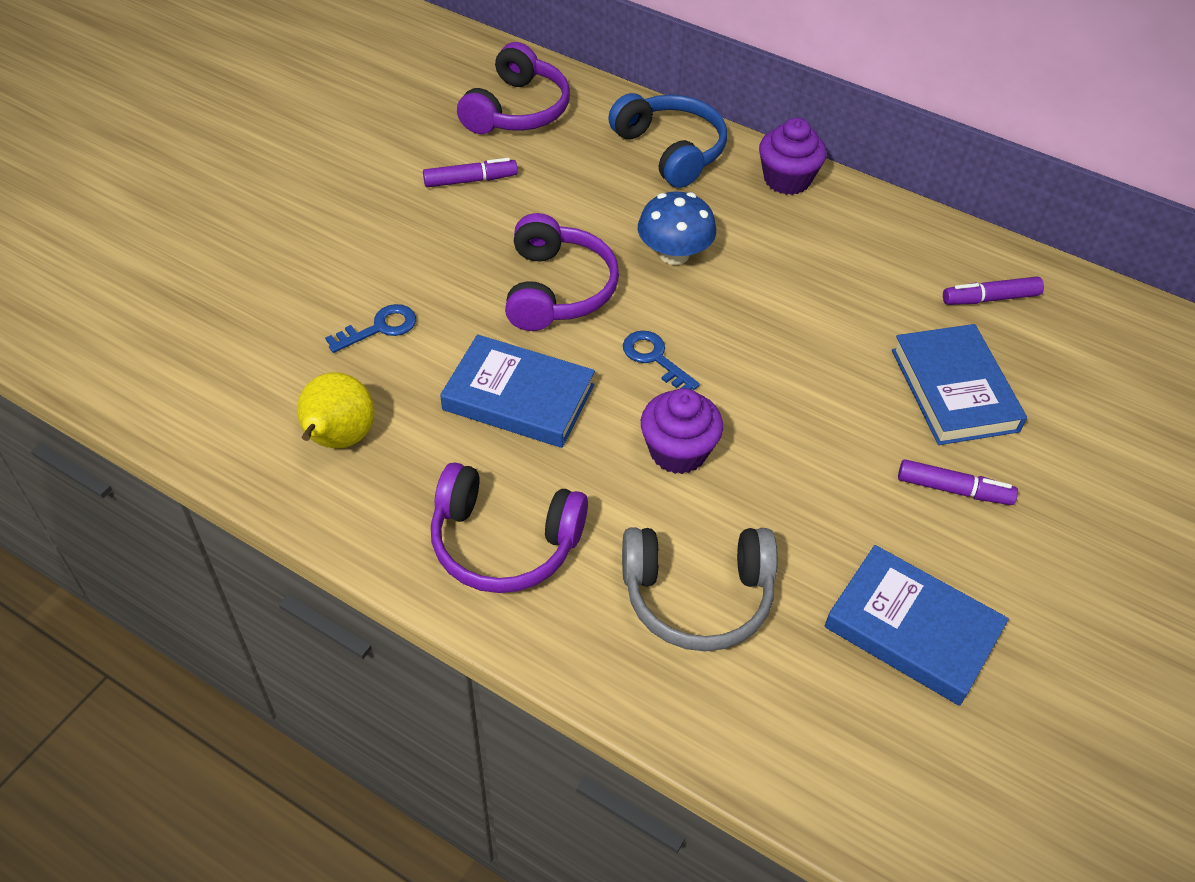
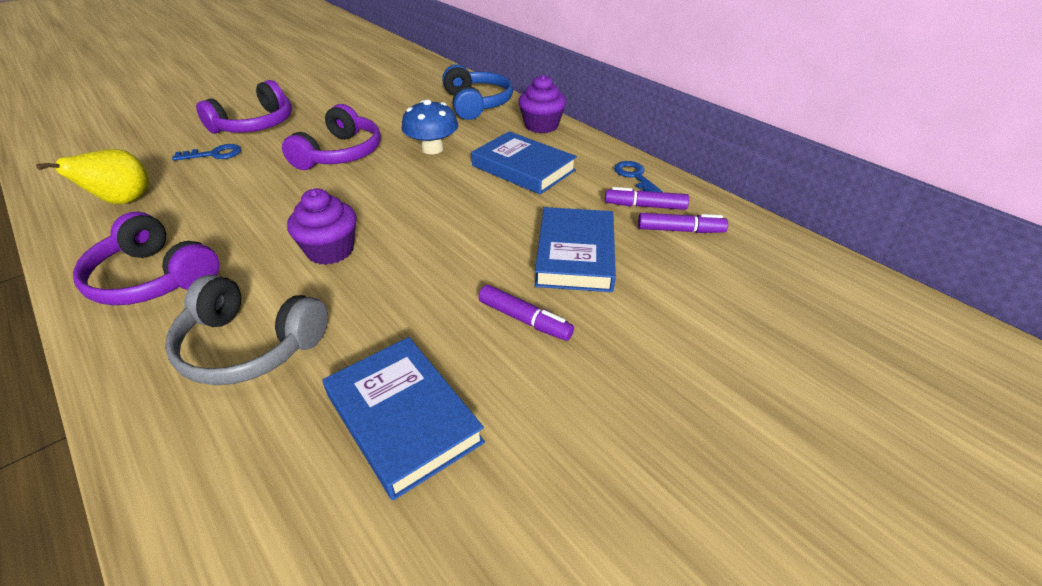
camera: 20 degrees right, 10 degrees down
purple marker [423,158,518,187] -> purple marker moved to [638,213,728,233]
blue book [440,334,595,448] -> blue book moved to [471,131,577,195]
purple headphones [457,42,570,134] -> purple headphones moved to [196,80,292,134]
blue key [623,331,700,390] -> blue key moved to [614,161,663,192]

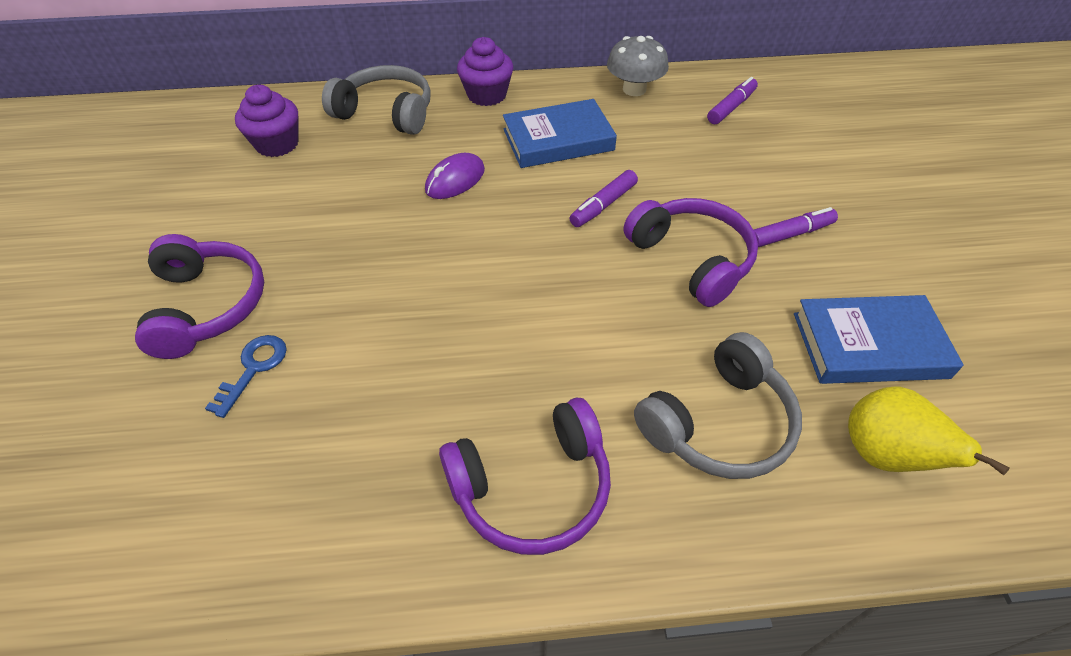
camera: 55 degrees left, 10 degrees up
yellow pear [36,149,149,204] -> yellow pear moved to [848,386,1010,475]
purple headphones [282,104,381,170] -> purple headphones moved to [624,198,758,307]
purple cupcake [287,188,357,265] -> purple cupcake moved to [235,85,299,157]
blue mushroom [402,99,458,154] -> purple mouse [425,153,485,199]
blue headphones [442,64,513,120] -> grey headphones [322,65,431,135]
blue book [535,207,616,292] -> none
purple marker [605,187,689,210] -> purple marker moved to [570,170,638,227]
blue key [614,161,663,192] -> grey mushroom [607,36,669,96]

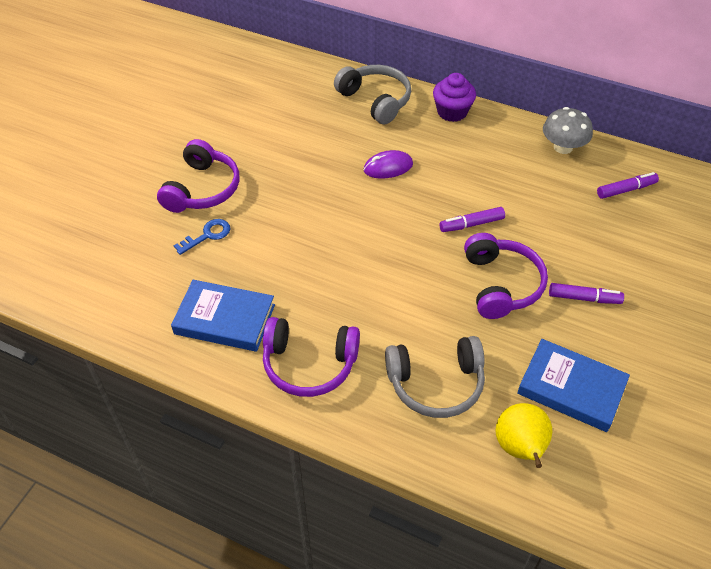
camera: 30 degrees right, 0 degrees up
purple cupcake [235,85,299,157] -> none
blue book [503,99,617,168] -> blue book moved to [171,280,275,352]

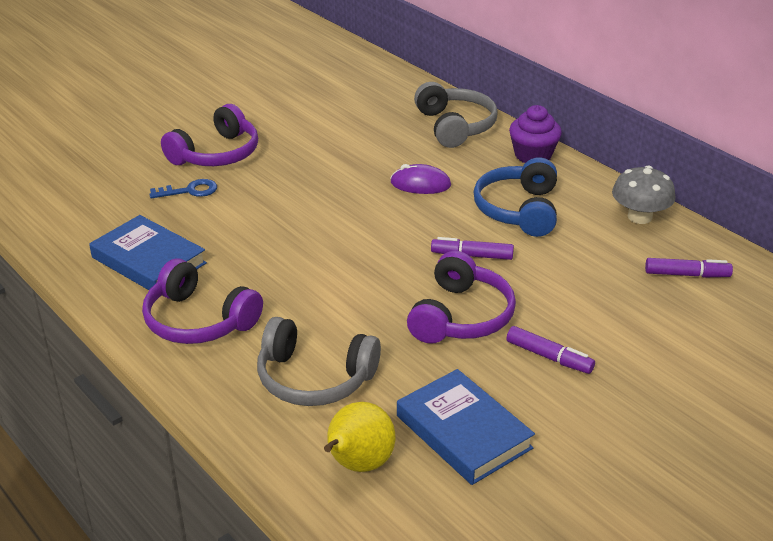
camera: 25 degrees right, 15 degrees down
none -> blue headphones [474,157,557,237]

